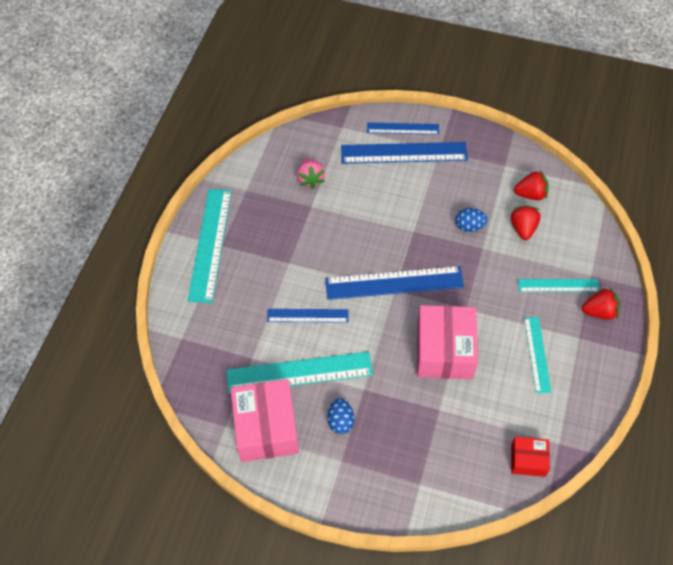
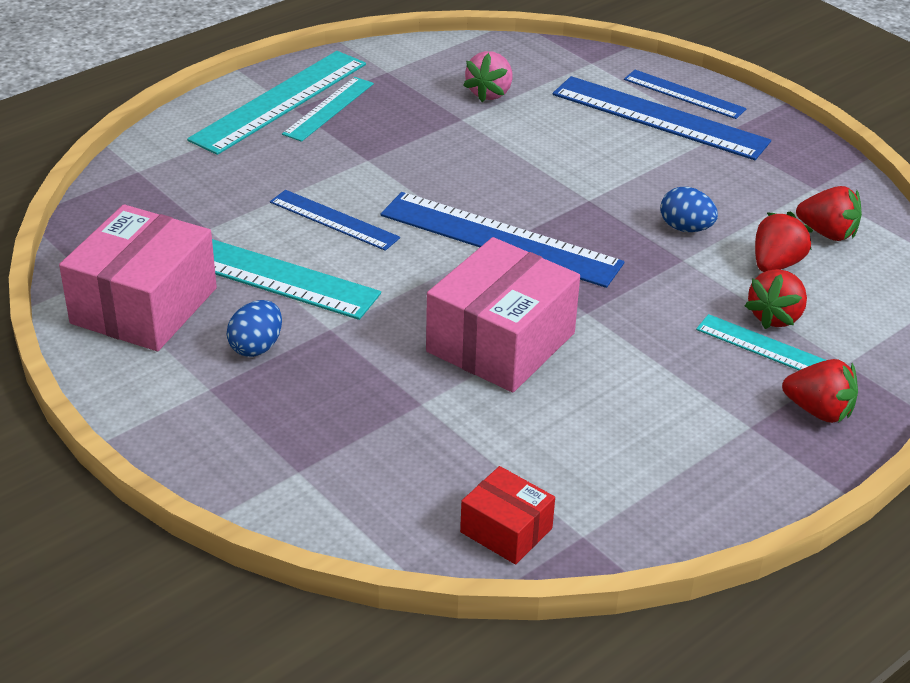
camera: 30 degrees right, 20 degrees down
turquoise ruler [524,317,551,393] -> turquoise ruler moved to [282,77,374,142]
none -> red strawberry [745,269,807,329]

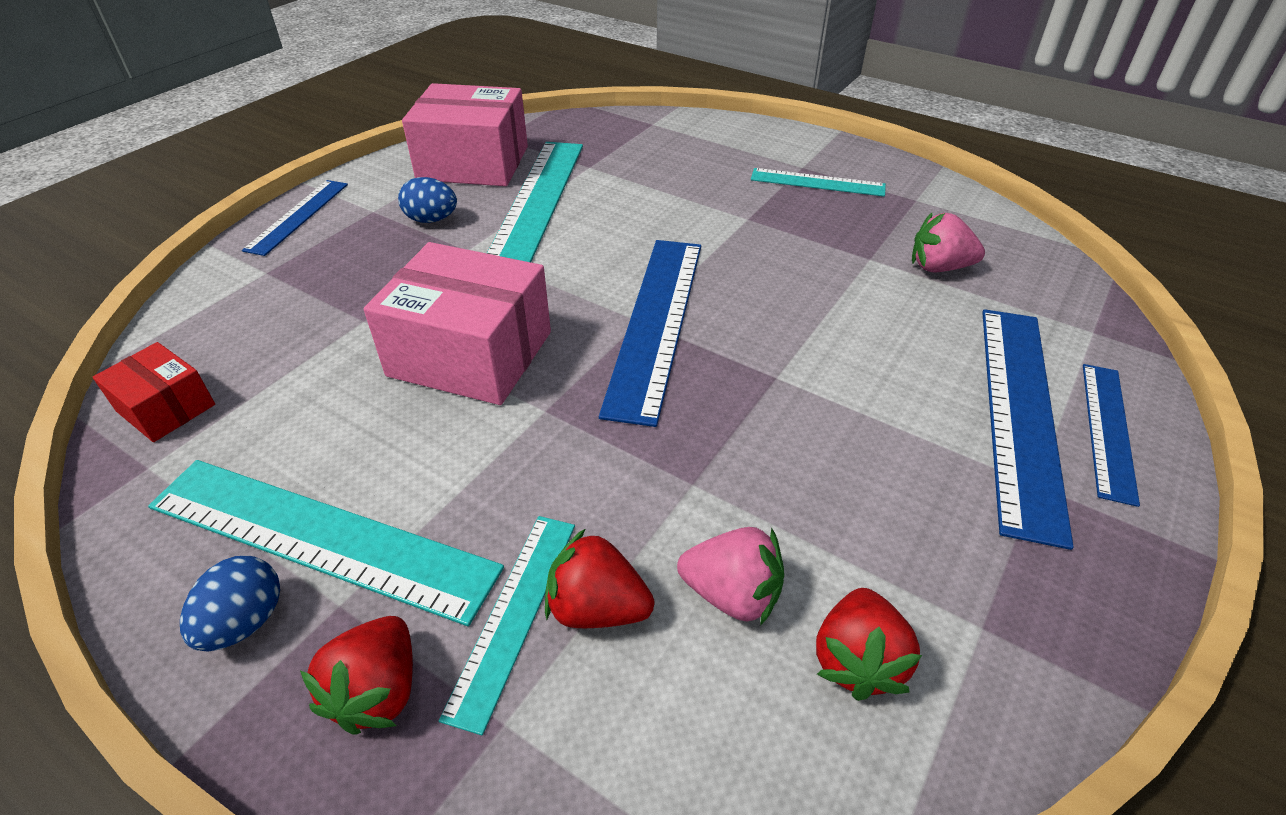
camera: 75 degrees right, 5 degrees up
turquoise ruler [187,51,366,155] -> turquoise ruler moved to [148,460,504,626]
blue ruler [270,190,400,251] -> blue ruler moved to [242,180,348,256]
red box [460,466,555,564] -> red box turned 75 degrees counterclockwise [93,342,215,442]
blue egg [661,187,718,232] -> blue egg moved to [180,556,280,651]
red strawberry [755,211,813,272] -> pink strawberry [677,527,784,626]

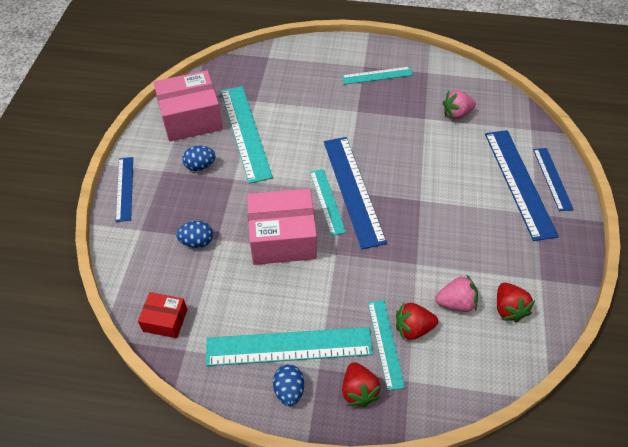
camera: 25 degrees left, 10 degrees up
none -> blue egg [176,221,213,248]
none -> turquoise ruler [310,169,346,236]

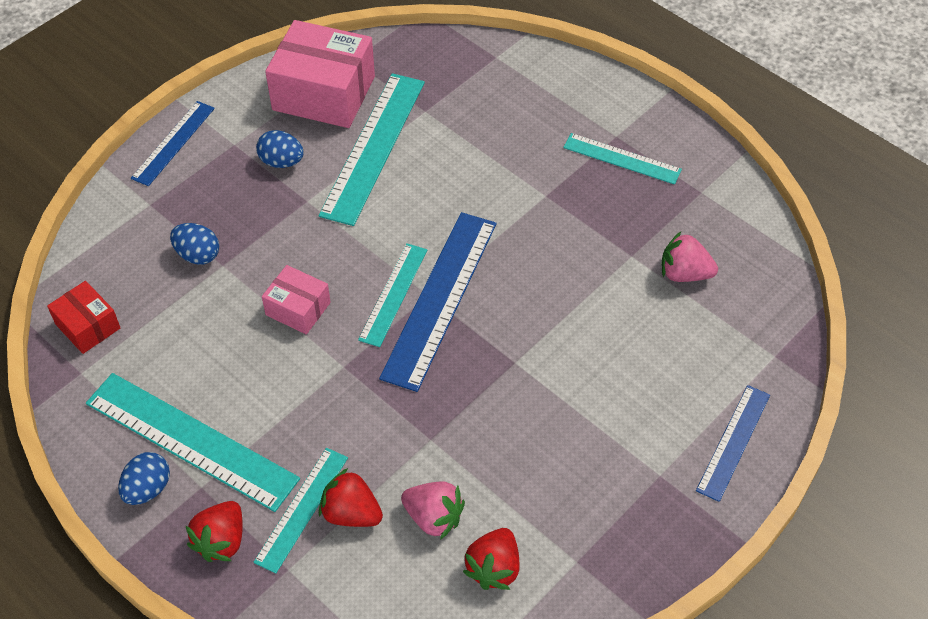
camera: 35 degrees right, 0 degrees up
pink box [247,189,317,265] -> pink box [262,265,331,334], size x0.53
blue ruler [485,130,559,241] -> none

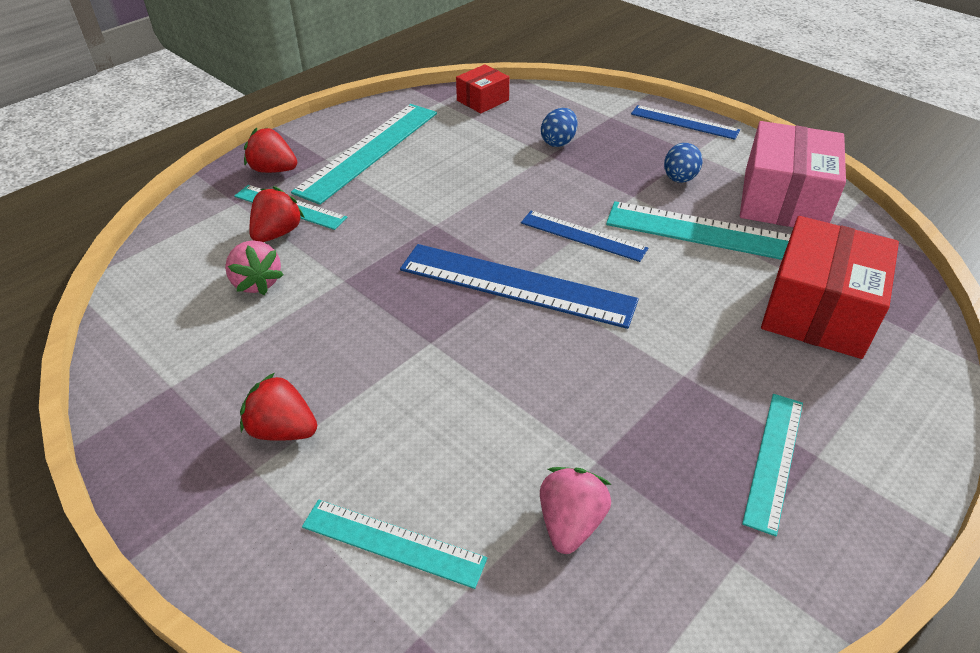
camera: 90 degrees right, 10 degrees down
blue egg [118,452,170,505] -> none
pink box [262,265,331,334] -> none
turquoise ruler [358,243,427,347] -> turquoise ruler moved to [302,500,487,589]
pink strawberry [401,481,465,540] -> pink strawberry turned 60 degrees counterclockwise [225,240,284,295]
red strawberry [463,528,520,590] -> red strawberry moved to [240,373,317,441]
blue ruler [696,385,770,502] -> blue ruler moved to [521,211,648,262]
none -> red box [761,216,899,359]

